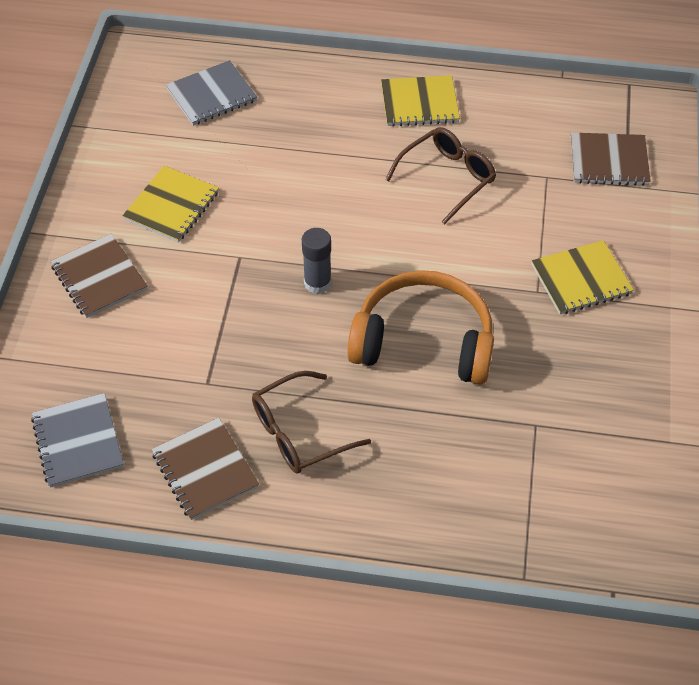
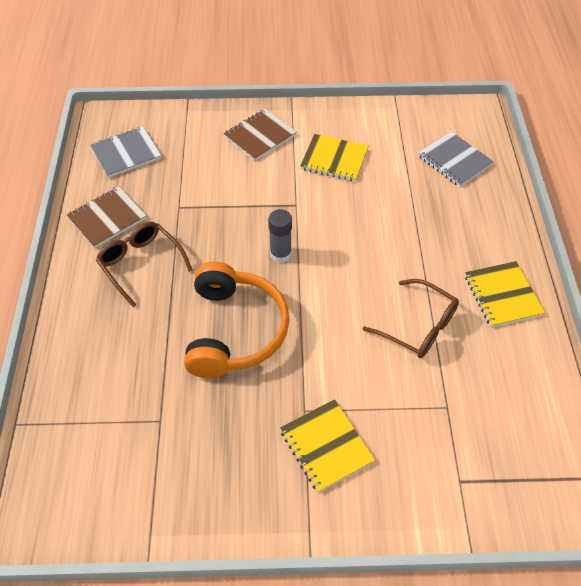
camera: 80 degrees right, 0 degrees up
brown notebook [571,132,651,186] -> none

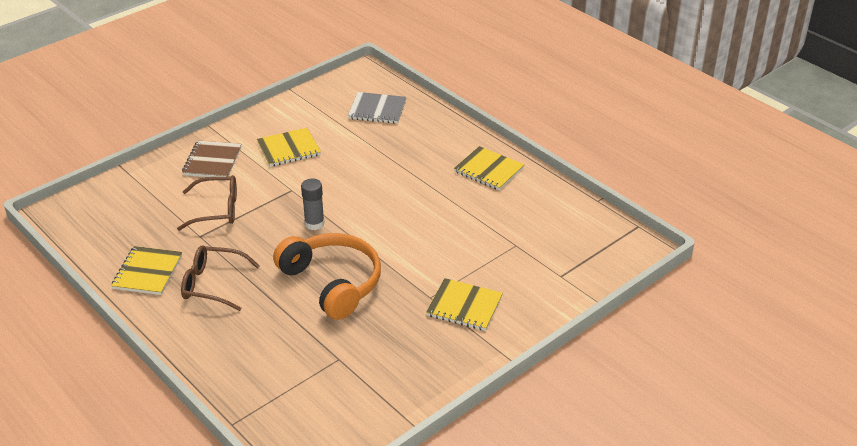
camera: 40 degrees left, 15 degrees down
brown notebook [66,186,147,248] -> yellow notebook [111,246,182,295]
grey notebook [90,126,161,178] -> none
brown glasses [363,279,459,358] -> brown glasses moved to [177,175,237,231]

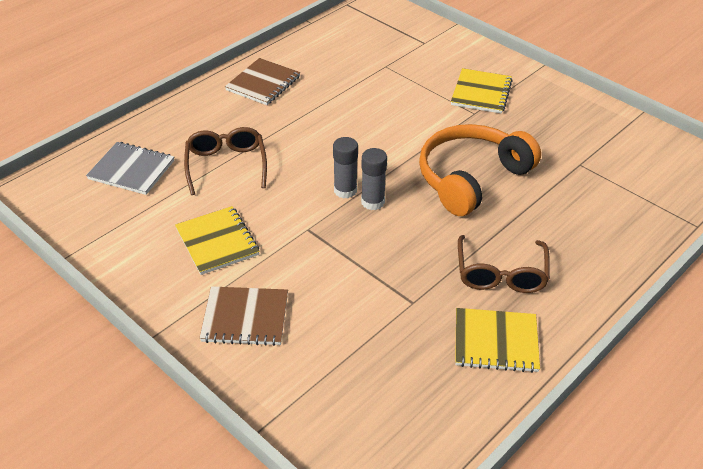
camera: 95 degrees left, 5 degrees up
brown glasses [177,175,237,231] -> brown glasses moved to [184,127,267,195]
grey notebook [348,92,407,124] -> grey notebook turned 75 degrees counterclockwise [86,142,174,195]
yellow notebook [454,146,525,190] -> brown notebook [225,58,300,105]
none -> grey glue stick [333,137,358,199]

